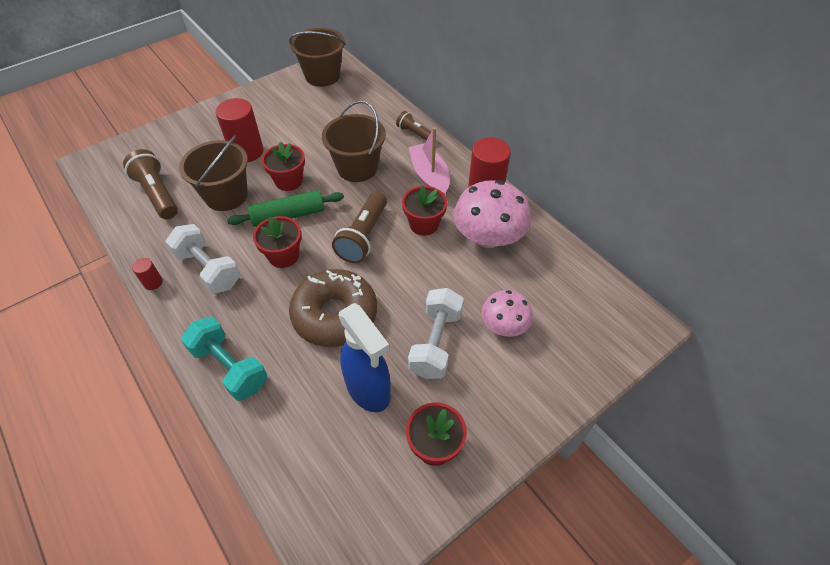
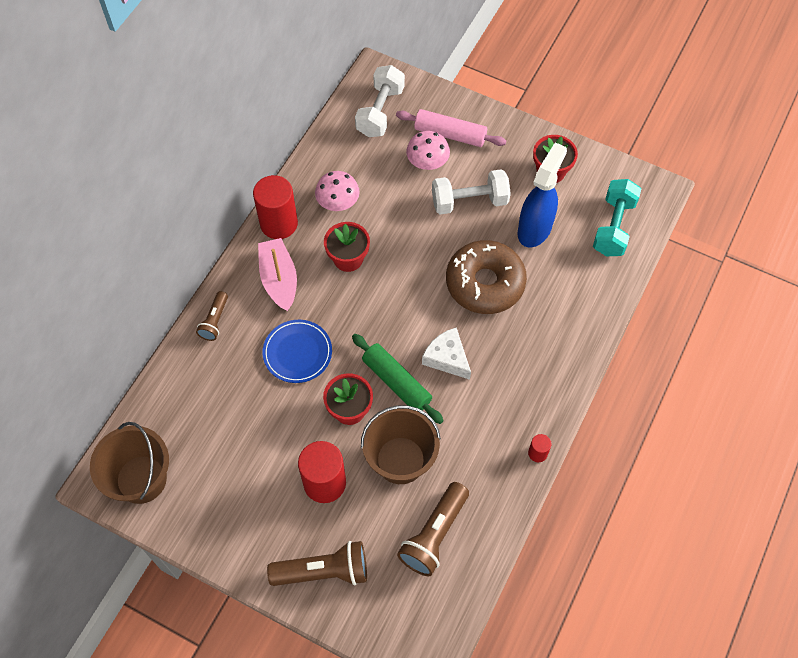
camera: 115 degrees left, 10 degrees up
white dumbbell [165,224,240,294] -> white dumbbell moved to [355,65,405,137]
turquoise dumbbell [181,317,267,401] -> turquoise dumbbell moved to [593,179,641,256]
red flower pot [253,216,302,268] -> white cheese [422,327,471,380]
brown bucket [322,100,386,182] -> blue plate [263,320,332,383]
brown flashlight [332,192,387,263] -> brown flashlight moved to [267,541,367,586]
pink boat [408,127,449,194] -> pink boat turned 120 degrees clockwise [258,238,297,311]
pink mushroom [453,180,531,248] -> pink mushroom [315,171,360,211], size x0.60
none -> pink rolling pin [396,109,506,147]

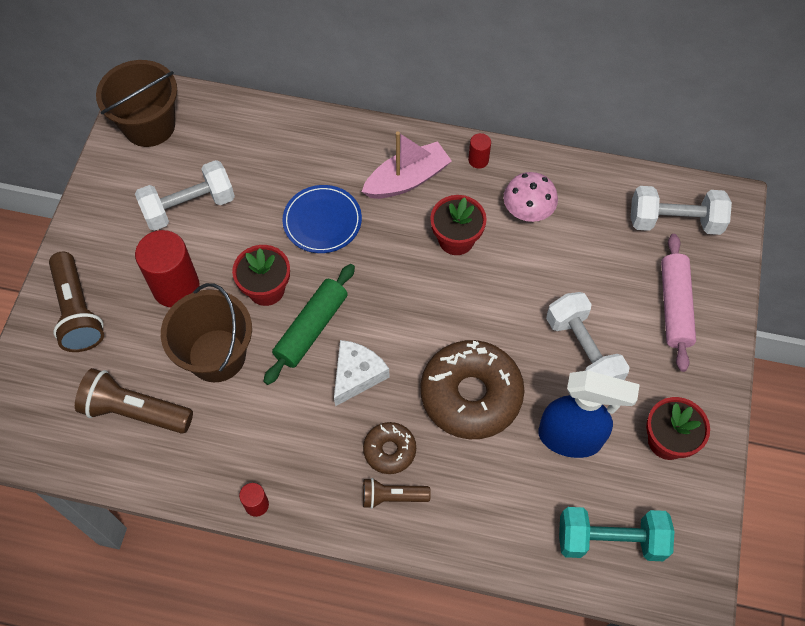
camera: 75 degrees right, 0 degrees up
brown flashlight [196,291,228,341] -> brown flashlight moved to [363,478,431,509]
red cylinder [253,175,298,239] -> red cylinder [468,133,491,169], size x0.46
pink mushroom [406,131,450,170] -> none
none -> white dumbbell [135,160,235,231]
none -> brown donut [363,422,416,474]

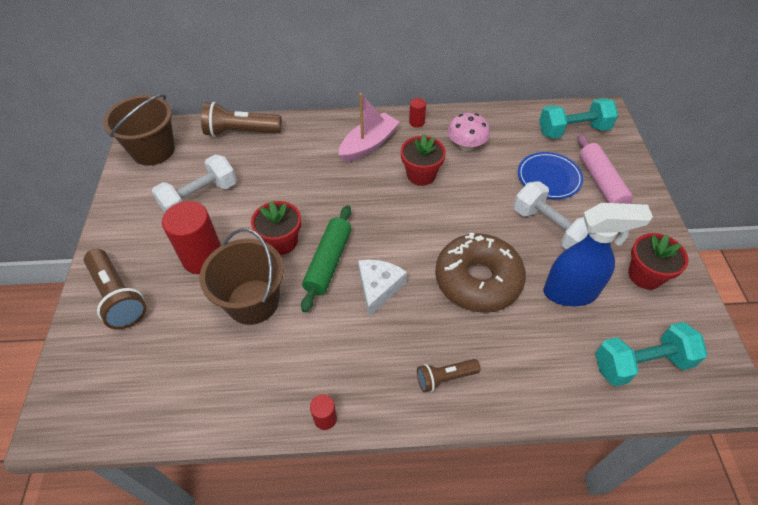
camera: 15 degrees left, 10 degrees down
brown flashlight [75,368,193,434] -> brown flashlight moved to [201,102,282,137]
blue plate [282,185,362,253] -> blue plate moved to [518,152,583,199]
brown donut [363,422,416,474] -> none
white dumbbell [631,186,732,235] -> turquoise dumbbell [539,98,618,139]

